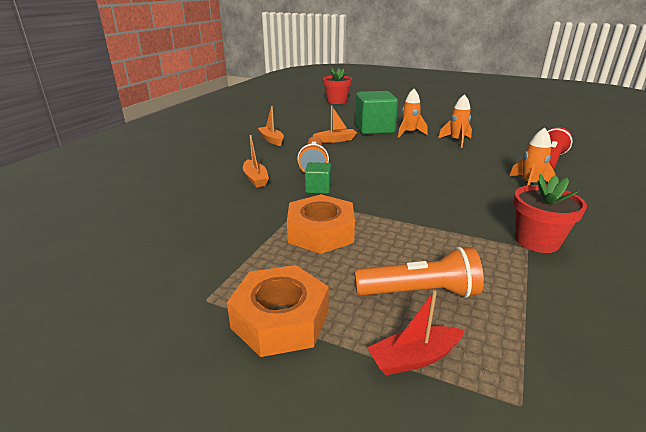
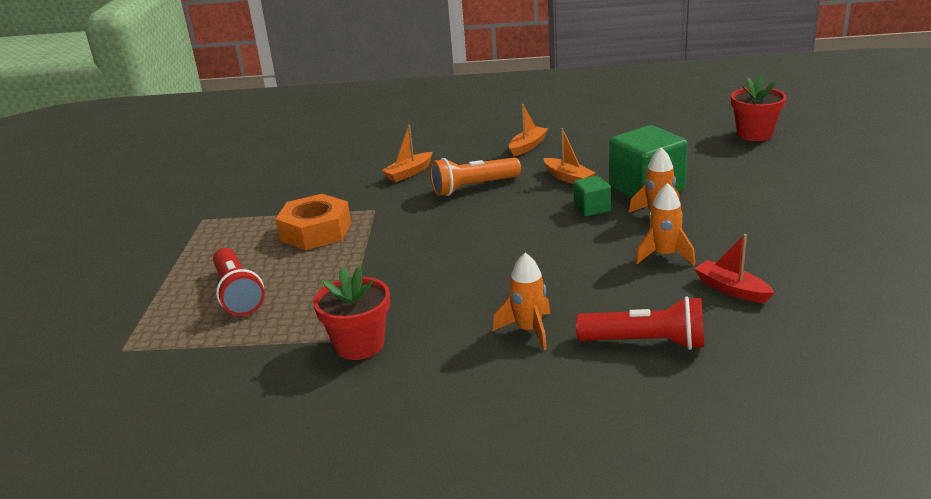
camera: 70 degrees right, 0 degrees up
orange nut [227,265,329,357] -> none
green cube [305,162,331,194] -> green cube moved to [573,176,611,216]
orange flashlight [354,247,484,298] -> red flashlight [213,248,265,316]
red boat [367,290,464,375] -> red boat moved to [694,234,775,303]

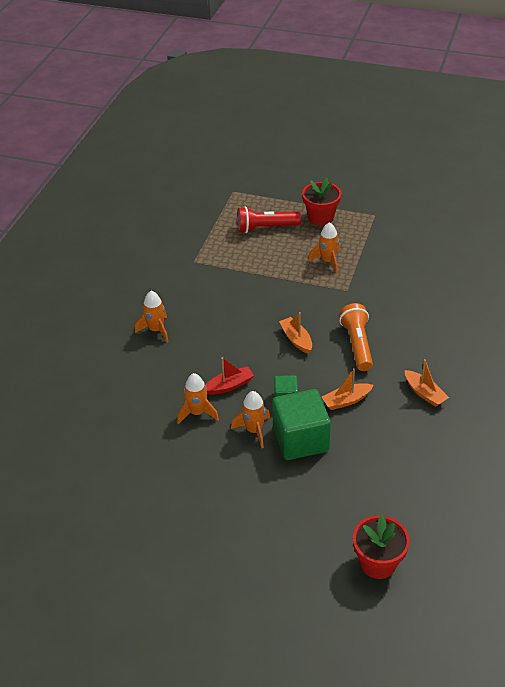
camera: 105 degrees right, 15 degrees up
orange nut [275,194,351,250] -> orange rocket [308,222,340,274]
red flower pot [313,266,390,360] -> red flower pot moved to [302,178,341,226]
orange boat [381,125,433,182] -> orange boat moved to [279,312,312,354]
red flashlight [576,296,704,350] -> none
red boat [694,234,775,303] -> red boat moved to [205,357,254,395]

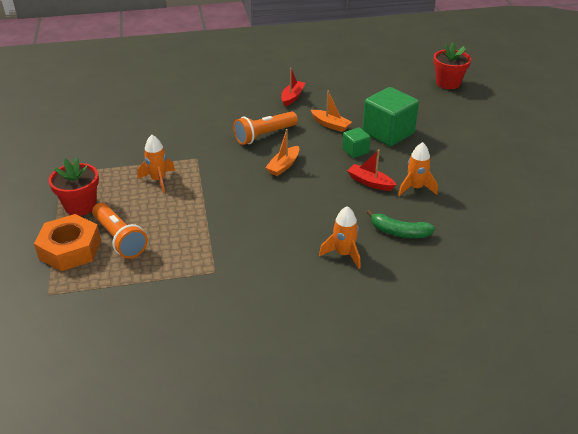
camera: 120 degrees left, 5 degrees down
orange rocket [231,391,270,448] -> none
red flashlight [237,207,301,233] -> orange flashlight [92,203,148,259]
orange boat [405,359,449,407] -> red boat [281,68,305,106]
none -> orange nut [34,214,101,271]
none -> green banana [366,210,435,238]

